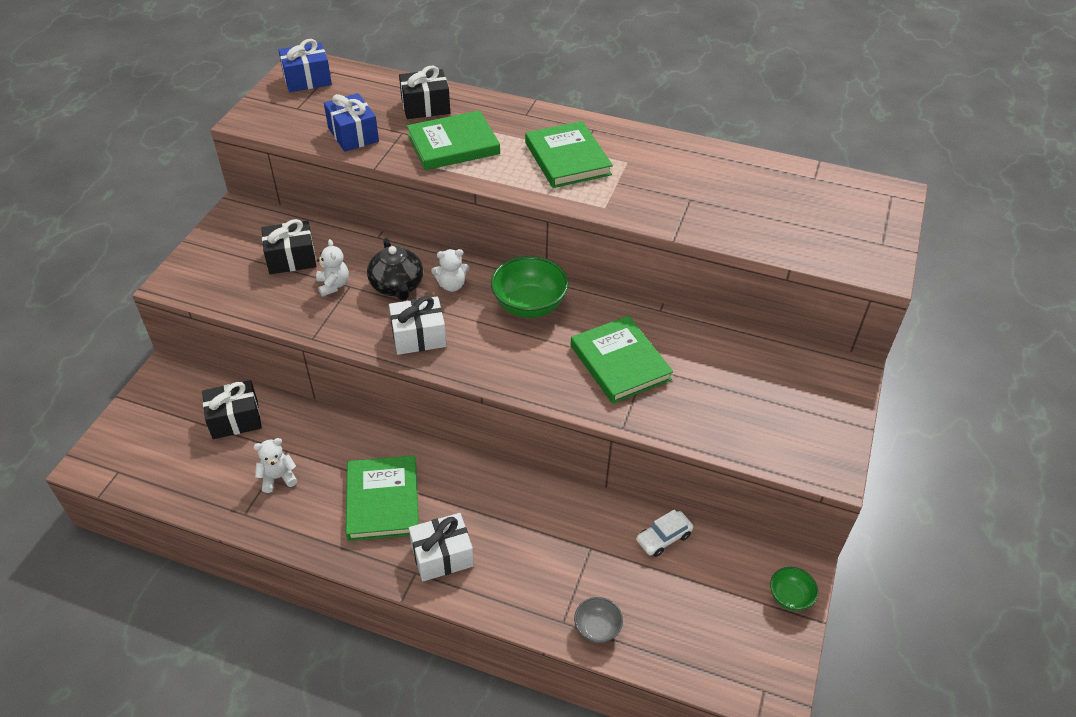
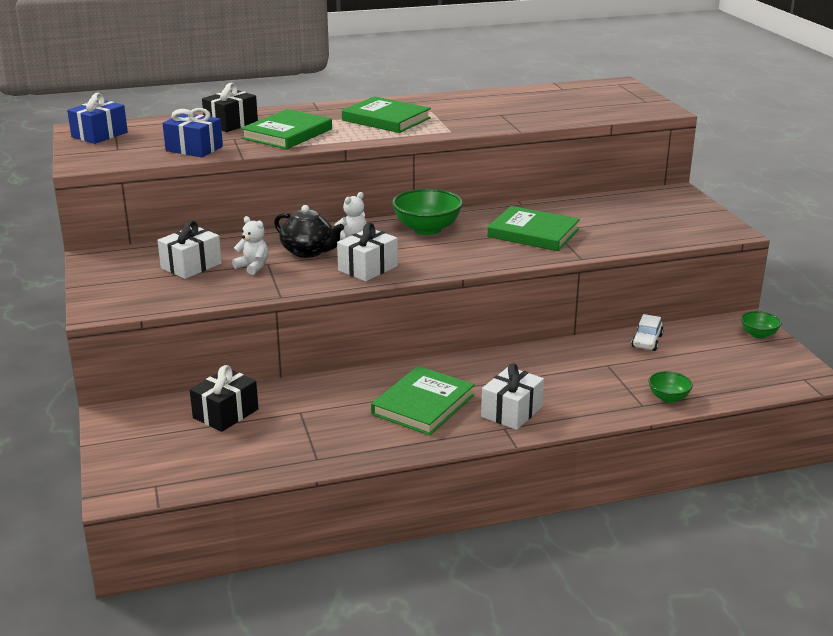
camera: 35 degrees left, 20 degrees down
white teddy bear [253,438,297,493] -> none
black gift [262,219,316,274] -> white gift [158,221,222,279]
green book [346,455,419,541] -> green book turned 75 degrees clockwise [371,366,475,435]
grey bowl [574,597,623,643] -> green bowl [648,371,693,403]

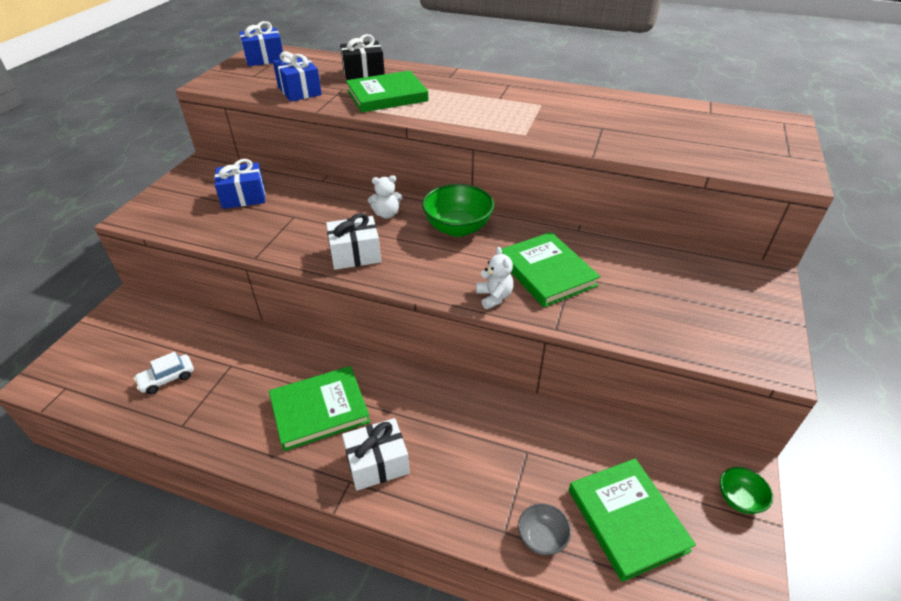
camera: 35 degrees right, 15 degrees up
white gift [158,221,222,279] -> blue gift [215,159,265,209]
black gift [190,365,258,432] -> none
white teddy bear [232,216,268,275] -> white teddy bear moved to [476,247,514,309]
black teapot [274,205,344,258] -> none
green book [342,96,431,133] -> green book moved to [569,458,696,582]
white car [631,314,664,351] -> white car moved to [134,352,194,394]
green bowl [648,371,693,403] -> grey bowl [518,503,571,555]

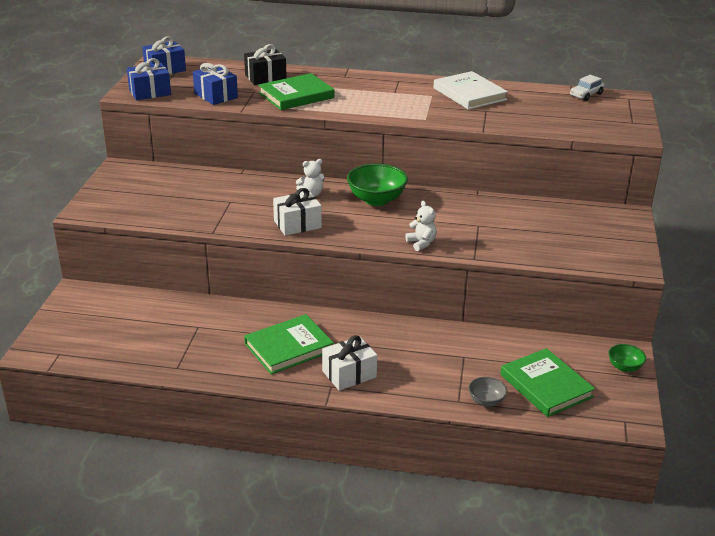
camera: 10 degrees left, 10 degrees down
white car [134,352,194,394] -> white car moved to [570,75,604,101]
blue gift [215,159,265,209] -> blue gift moved to [127,58,171,100]
green book [501,232,601,307] -> none
none -> white book [433,71,508,110]

